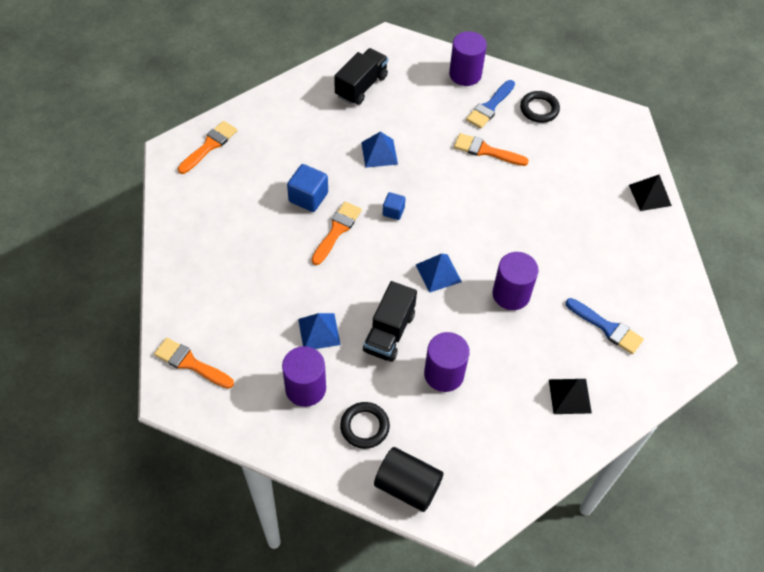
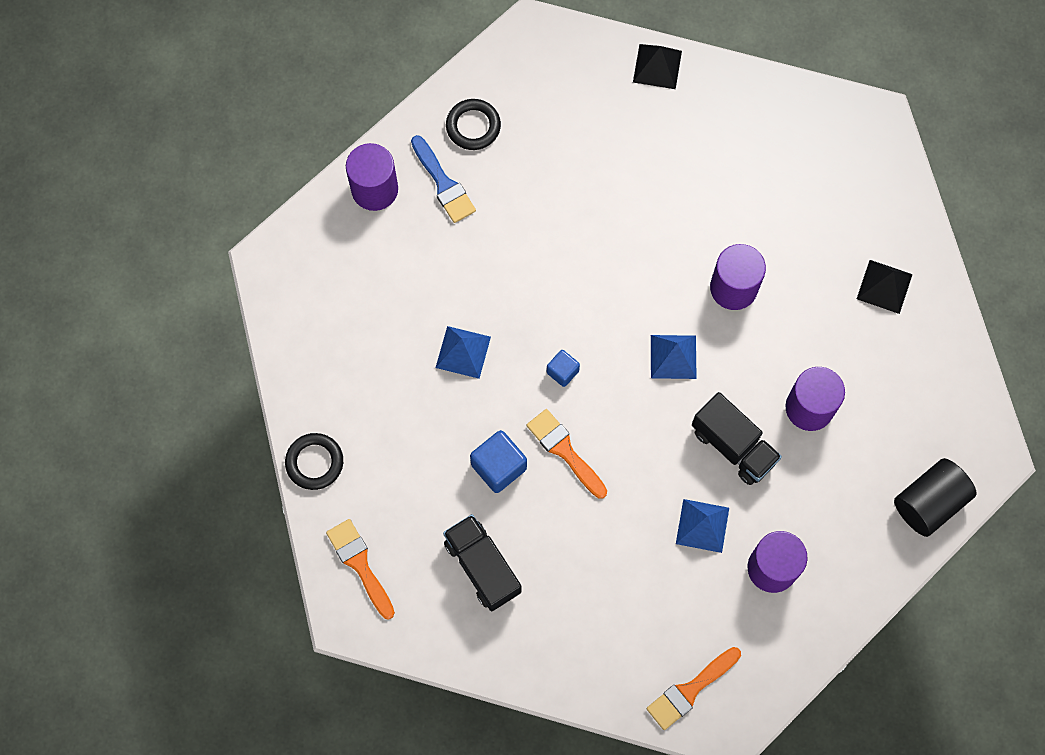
camera: 65 degrees left, 15 degrees up
black truck [334,48,388,105] -> black truck moved to [443,514,521,611]
black ring [340,402,390,449] -> black ring moved to [285,433,343,490]
orange brush [454,133,529,166] -> none
blue brush [565,298,644,354] -> none

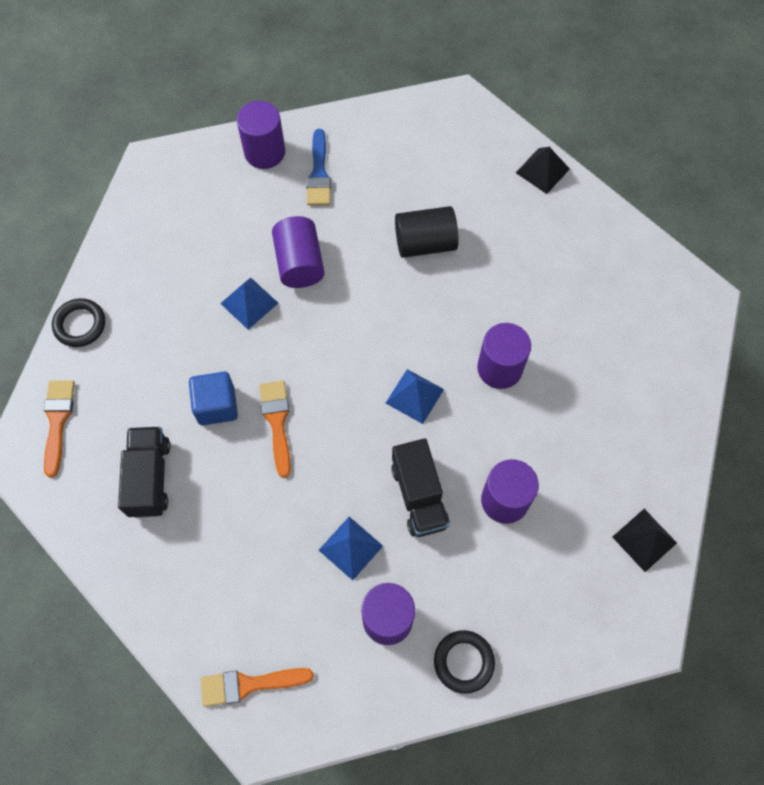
camera: 30 degrees right, 5 degrees down
black ring [446,99,501,150] -> black ring moved to [434,630,495,694]
blue cube [547,350,580,387] -> none
black pyramid [857,260,913,314] -> black pyramid moved to [613,509,677,572]
black cylinder [894,458,977,537] -> black cylinder moved to [395,206,459,258]
none -> purple cylinder [272,216,325,288]

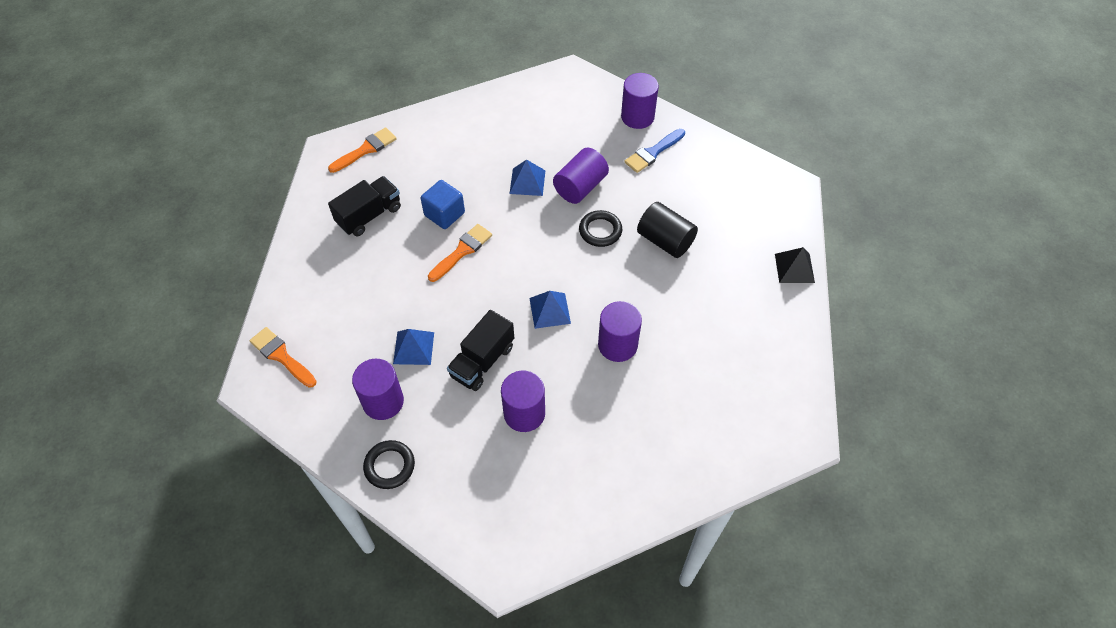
camera: 50 degrees right, 10 degrees down
black ring [52,298,105,347] -> black ring moved to [579,210,622,247]
black pyramid [613,509,677,572] -> none

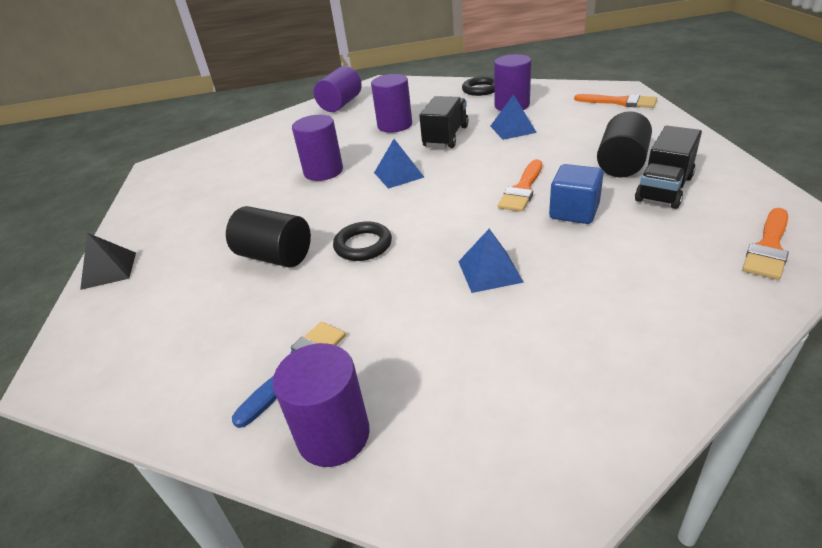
camera: 170 degrees right, 20 degrees down
purple cylinder [553,148,609,204] -> purple cylinder moved to [314,66,362,112]
none -> black cylinder [597,111,652,178]

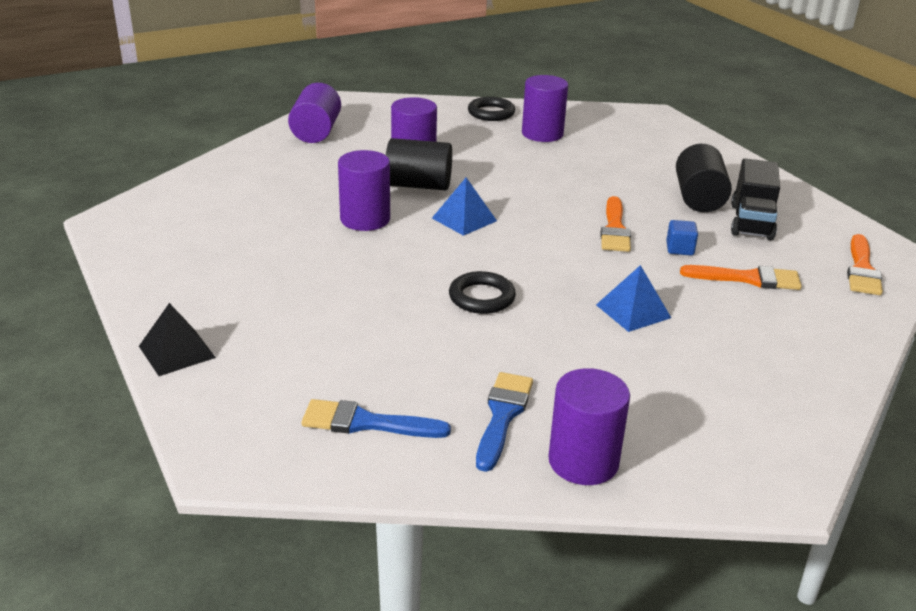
camera: 25 degrees left, 5 degrees down
black cylinder [226,206,311,267] -> black cylinder moved to [386,138,452,190]
black truck [419,96,469,148] -> none
blue pyramid [490,94,537,140] -> none
blue cube [549,164,603,224] -> blue cube [666,220,698,255], size x0.60
orange brush [574,94,657,108] -> orange brush moved to [680,265,802,290]
none -> blue brush [301,399,451,438]

